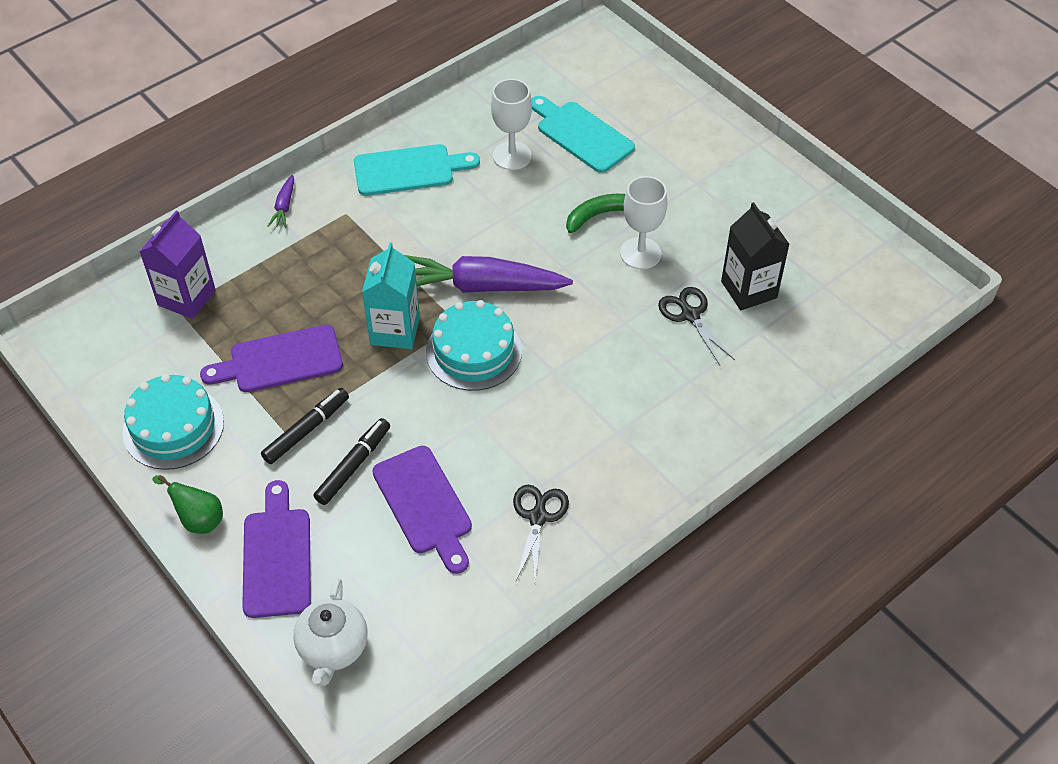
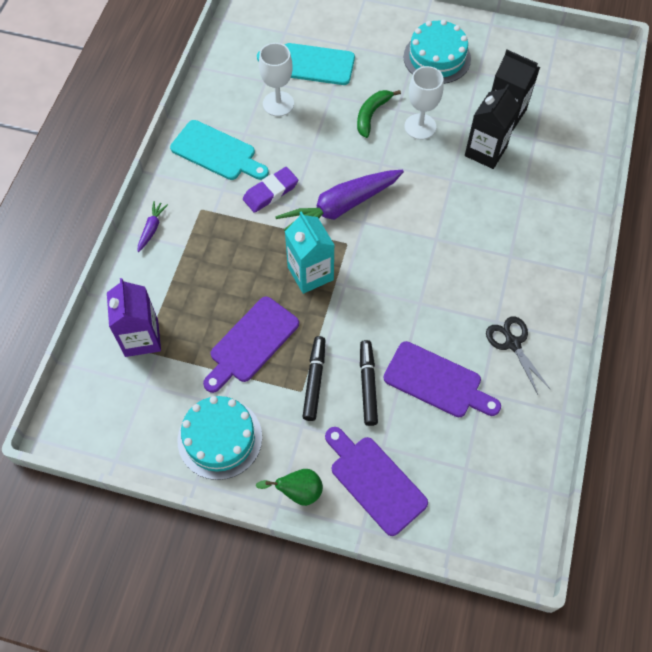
camera: 35 degrees left, 10 degrees up
purple carrot [268,175,294,228] -> purple carrot turned 135 degrees counterclockwise [137,201,168,252]
white teapot [293,578,368,686] -> none
turquoise cutting board [354,144,480,196] -> turquoise cutting board turned 75 degrees clockwise [170,120,269,180]
turquoise cake [426,300,522,391] -> turquoise cake moved to [403,20,471,84]
black scissors [658,287,735,365] -> black carton [465,84,520,169]
none -> purple eraser [243,167,298,213]

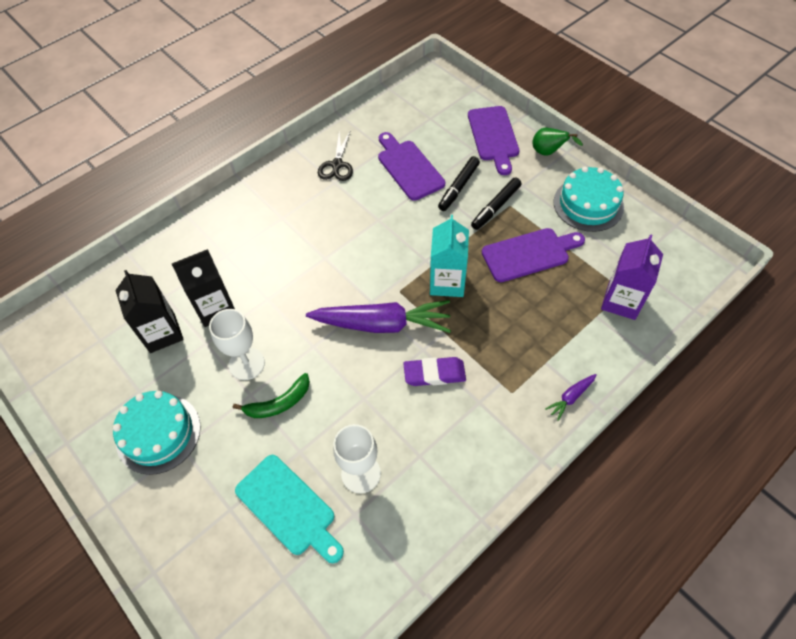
camera: 145 degrees left, 5 degrees down
turquoise cutting board [170,120,269,180] -> none

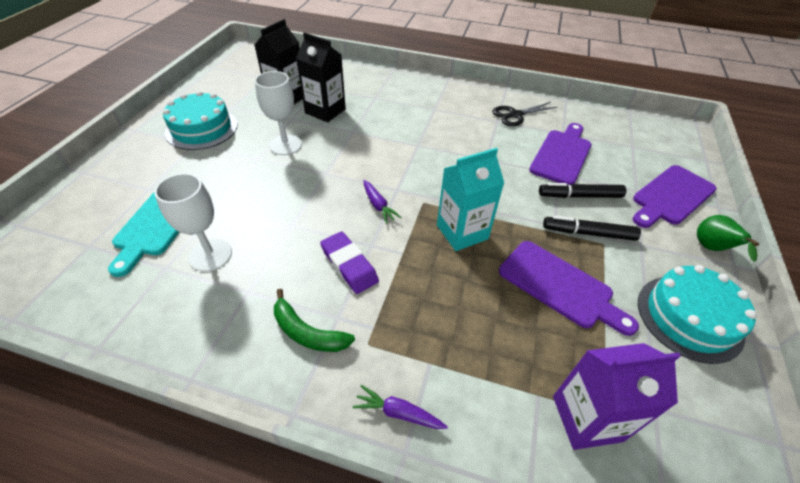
camera: 55 degrees right, 10 degrees down
green banana [233,373,310,418] -> green banana moved to [274,289,355,352]
purple carrot [306,300,451,333] -> purple carrot [363,180,401,224], size x0.43

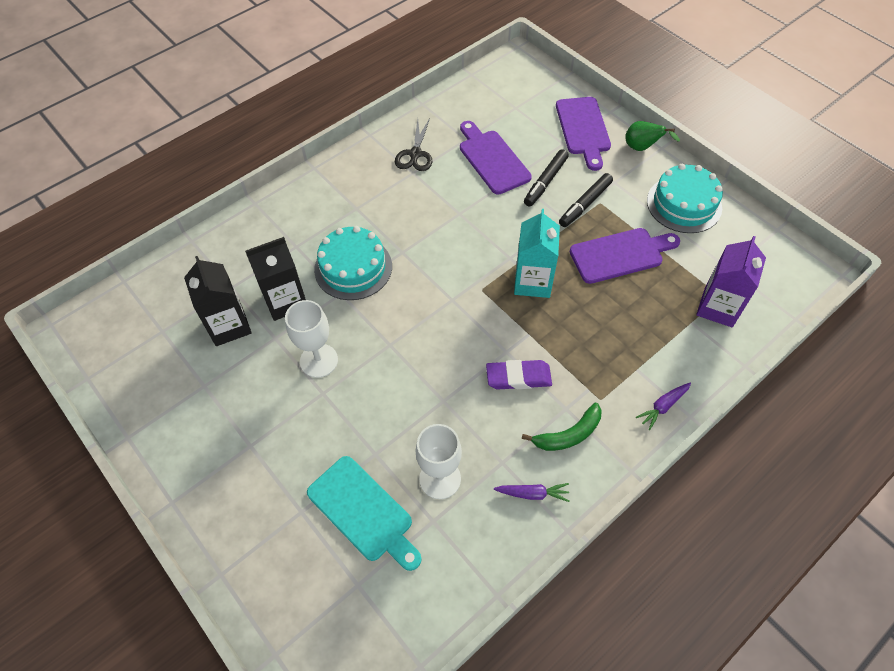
camera: 55 degrees left, 10 degrees up
turquoise cake [163,91,237,150] -> turquoise cake moved to [314,226,392,300]
purple carrot [363,180,401,224] -> purple carrot moved to [494,483,570,502]

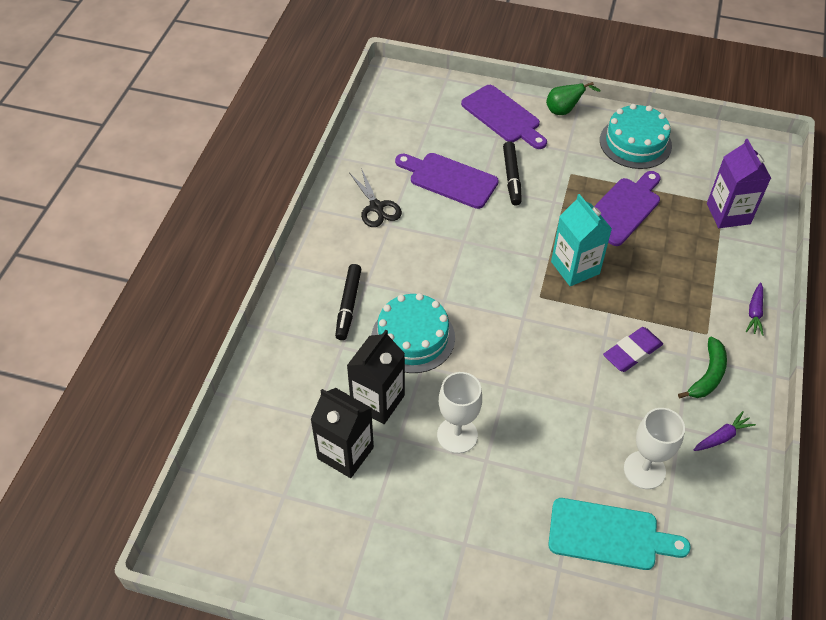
camera: 35 degrees left, 5 degrees down
black marker [559,173,613,227] -> black marker moved to [335,264,362,340]

